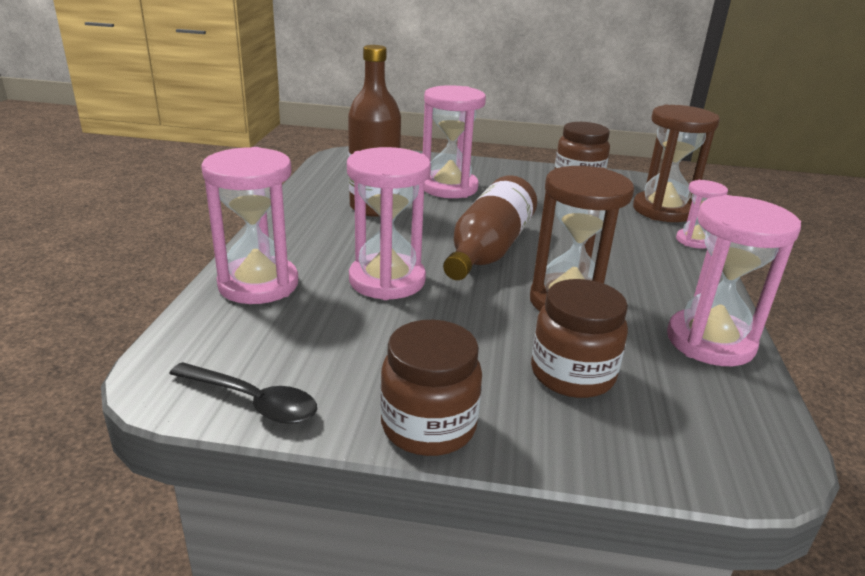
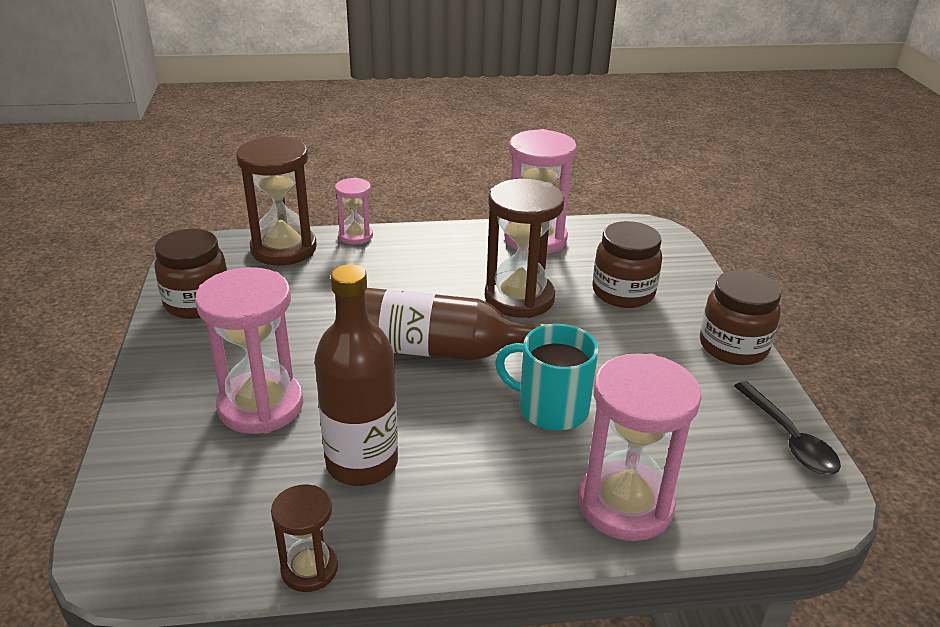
camera: 105 degrees left, 5 degrees up
black spoon [169,362,317,424] -> black spoon turned 150 degrees clockwise [734,381,841,475]
pink hourglass [347,147,431,300] -> turquoise mug [495,324,599,431]
none -> brown hourglass [271,485,338,592]

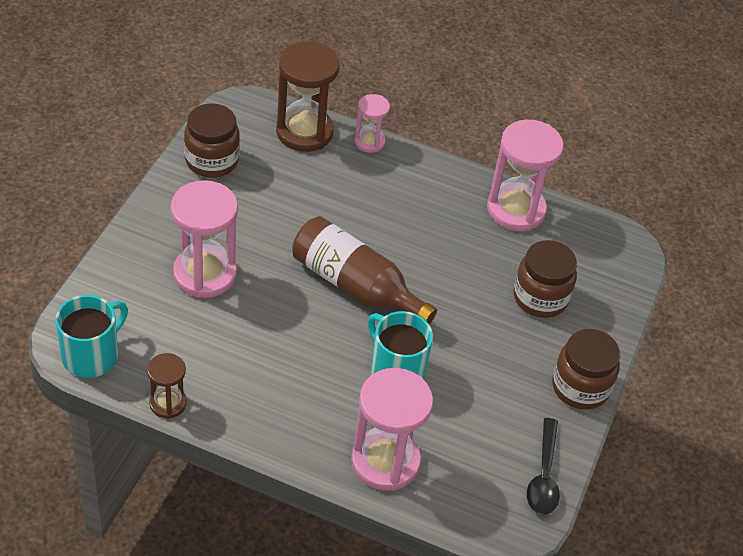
camera: 25 degrees right, 15 degrees up
brown bottle [314,264,398,486] -> none
brown hourglass [485,179,564,318] -> none
none -> turquoise mug [55,295,128,378]

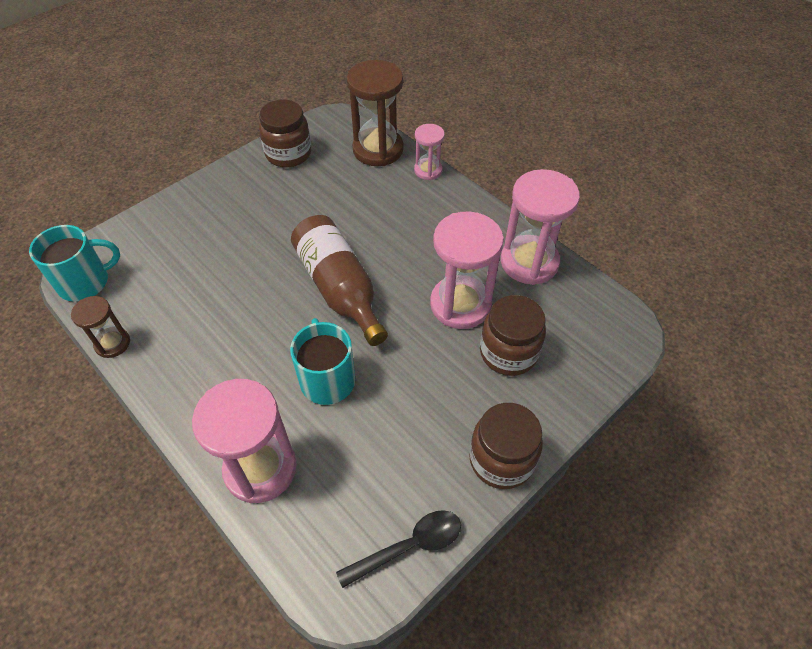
camera: 30 degrees right, 5 degrees up
pink hourglass [171,180,238,298] -> pink hourglass moved to [430,211,504,329]
black spoon [527,418,560,515] -> black spoon turned 150 degrees counterclockwise [336,510,461,588]

